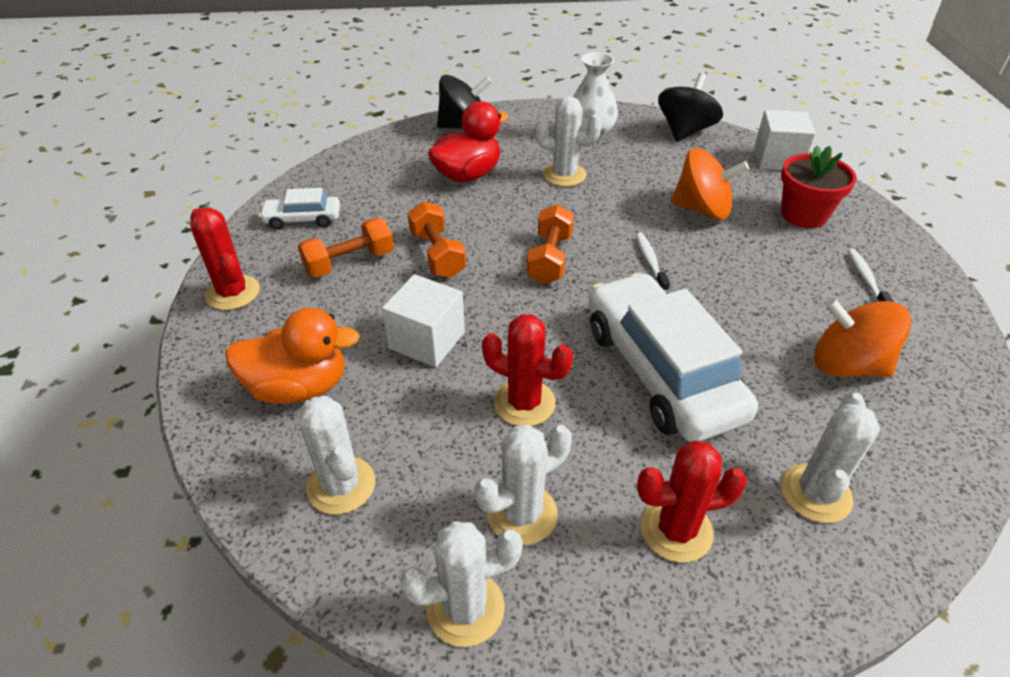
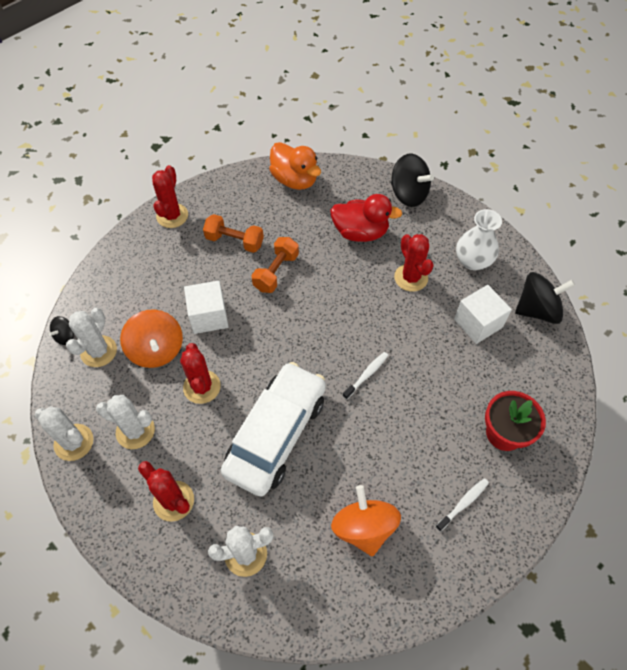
camera: 50 degrees right, 15 degrees up
orange duck [225,308,360,404] -> orange duck moved to [269,142,321,190]
white car [259,188,340,229] -> none
orange dumbbell [527,204,574,284] -> none
white cactus [535,96,602,187] -> red cactus [394,234,434,292]
orange spinning top [671,148,749,220] -> orange spinning top moved to [120,309,183,368]
white cube [754,110,815,170] -> white cube moved to [454,285,512,344]
none -> black spinning top [49,316,74,345]

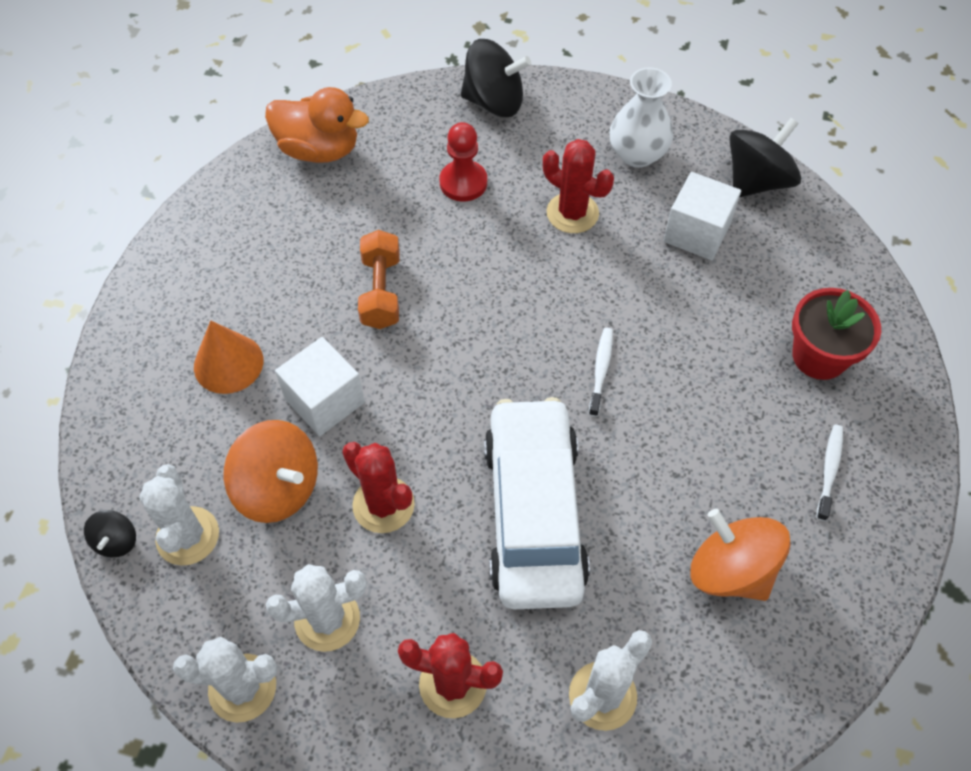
camera: 30 degrees left, 0 degrees up
red cactus [152,165,188,228] -> none
orange dumbbell [203,214,264,253] -> none
red duck [330,194,402,242] -> red pawn [440,122,487,201]
none -> orange cone [194,321,263,394]

